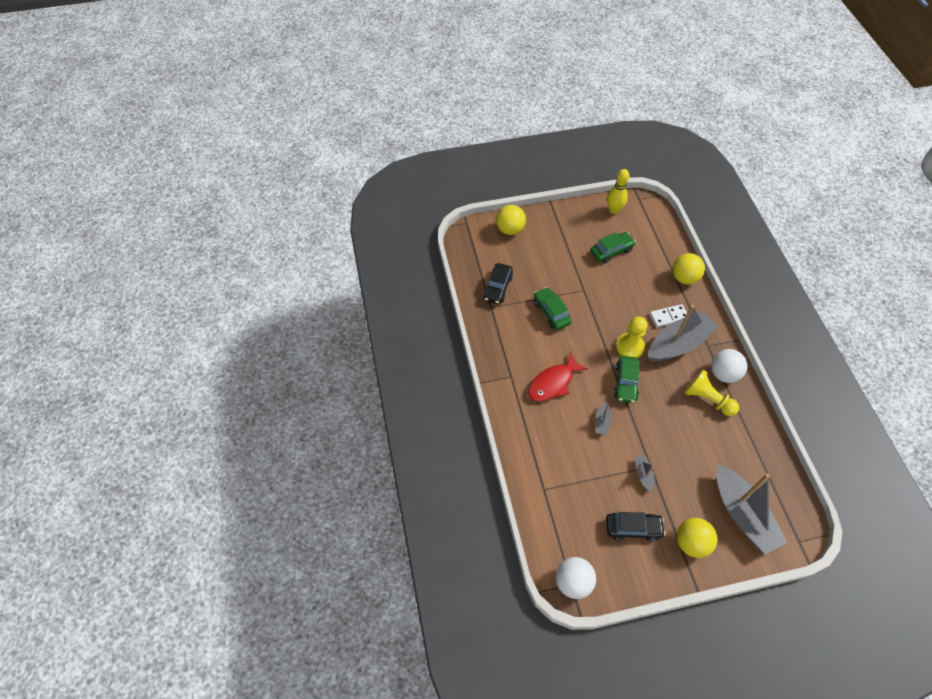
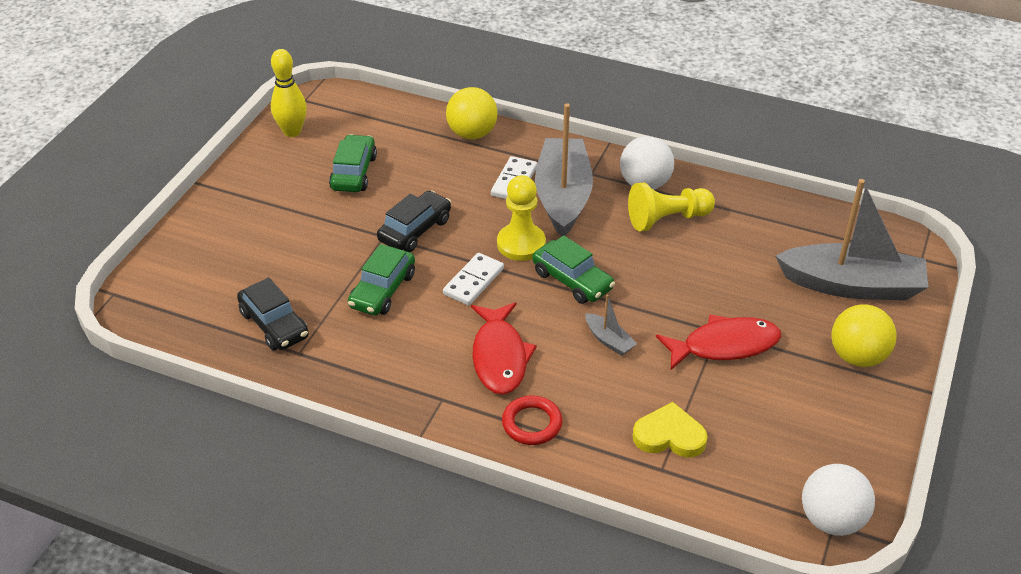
camera: 55 degrees left, 15 degrees down
yellow ball [496,205,526,235] -> none
green car [534,287,572,330] -> green car turned 75 degrees counterclockwise [348,244,415,315]
black car [606,512,665,542] -> black car moved to [377,191,451,252]
grey boat [635,455,654,492] -> red fish [656,314,781,370]
none -> white domino [443,253,504,306]
none -> red ring [502,395,562,445]
none -> yellow heart [633,402,708,458]

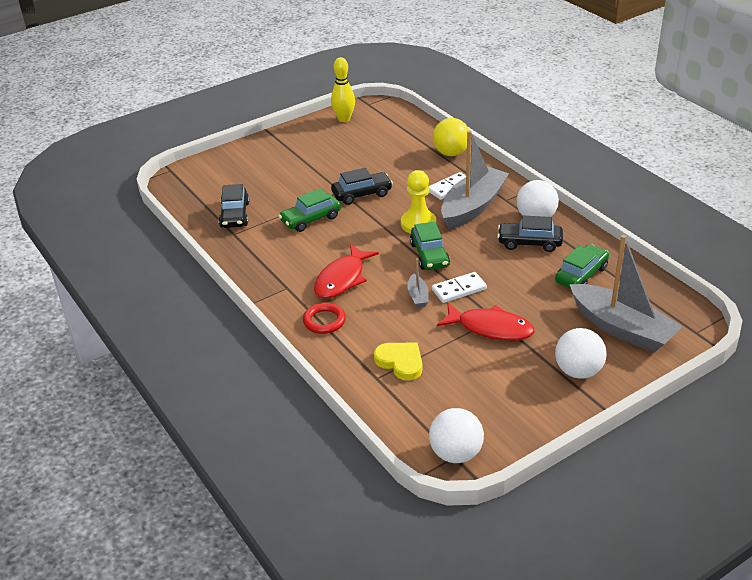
camera: 35 degrees right, 5 degrees down
green car [329,134,377,192] -> green car moved to [555,244,609,289]
white domino [443,253,504,306] -> white domino moved to [432,272,487,303]
yellow pawn [628,183,715,231] -> black car [497,216,563,252]
yellow ball [831,304,897,367] -> white ball [555,328,607,379]

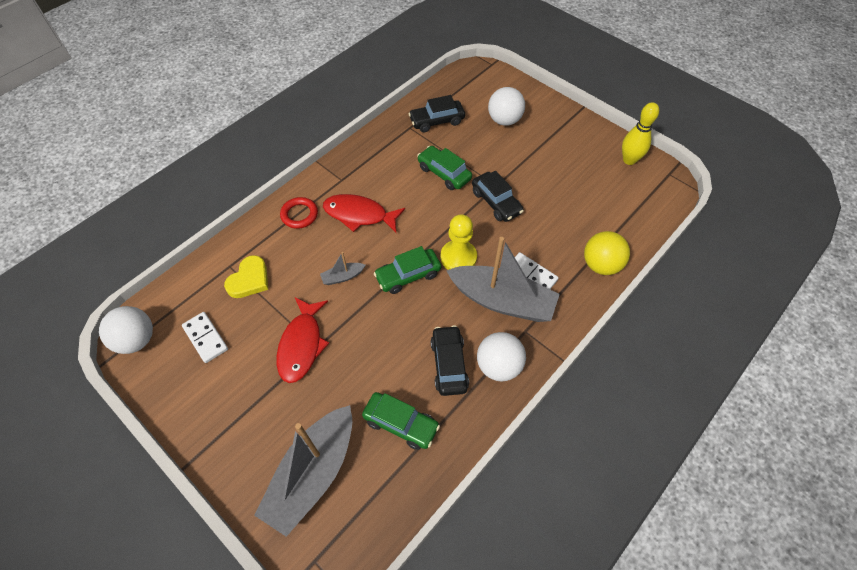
camera: 75 degrees right, 20 degrees up
white domino [432,272,487,303] -> white domino moved to [182,312,228,363]
white ball [555,328,607,379] -> white ball moved to [488,87,525,126]

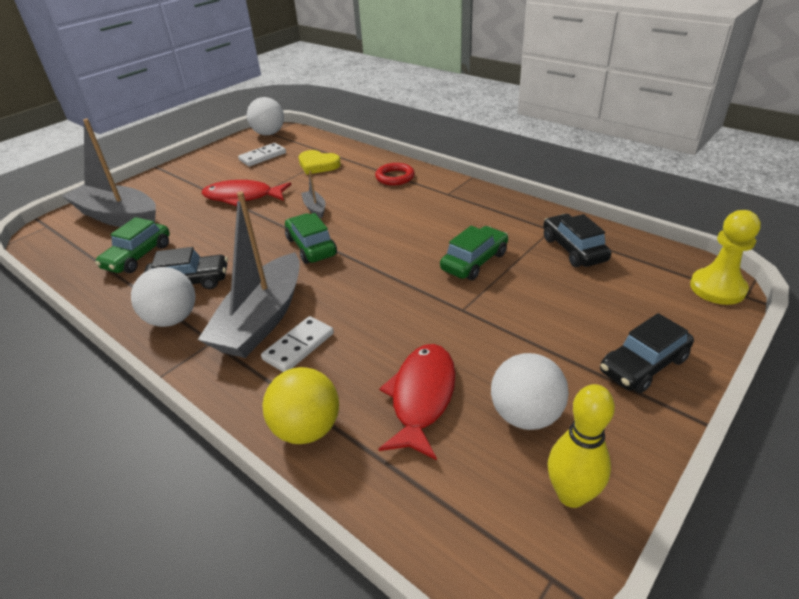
camera: 90 degrees right, 20 degrees down
red fish [323,194,405,232] -> red fish moved to [378,344,456,460]
yellow pawn [441,214,477,270] -> yellow pawn moved to [690,210,761,305]
black car [472,171,524,222] -> black car moved to [600,313,694,393]
white ball [488,87,525,126] -> white ball moved to [491,353,569,430]

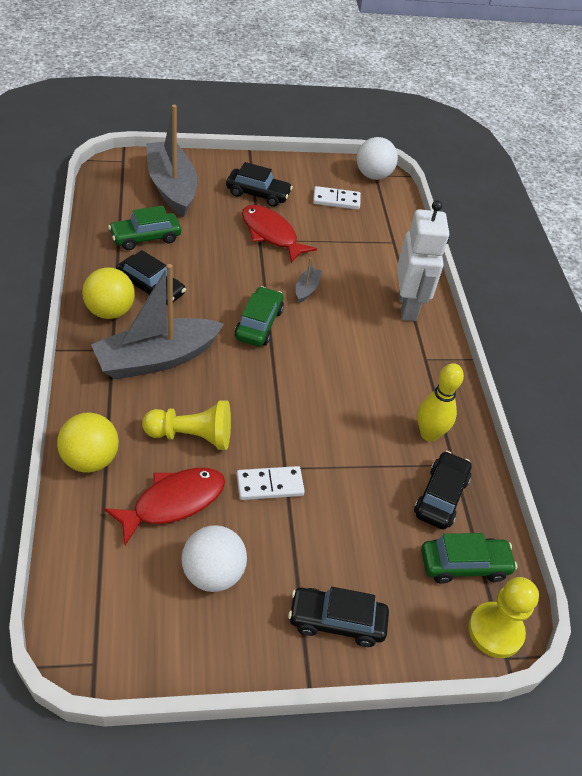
camera: 35 degrees right, 10 degrees up
white ball [131,267,196,327] -> yellow ball [82,267,135,319]
white domino [261,316,334,372] -> white domino moved to [236,466,305,500]
yellow heart [299,150,341,175] -> none
red ring [375,163,415,186] -> white robot [397,200,449,321]
green car [440,226,508,280] -> green car moved to [421,533,517,584]
yellow bowling pin [548,384,615,508] -> yellow bowling pin moved to [417,363,464,442]
none -> yellow pawn [142,400,231,450]
none -> black car [226,162,293,207]

